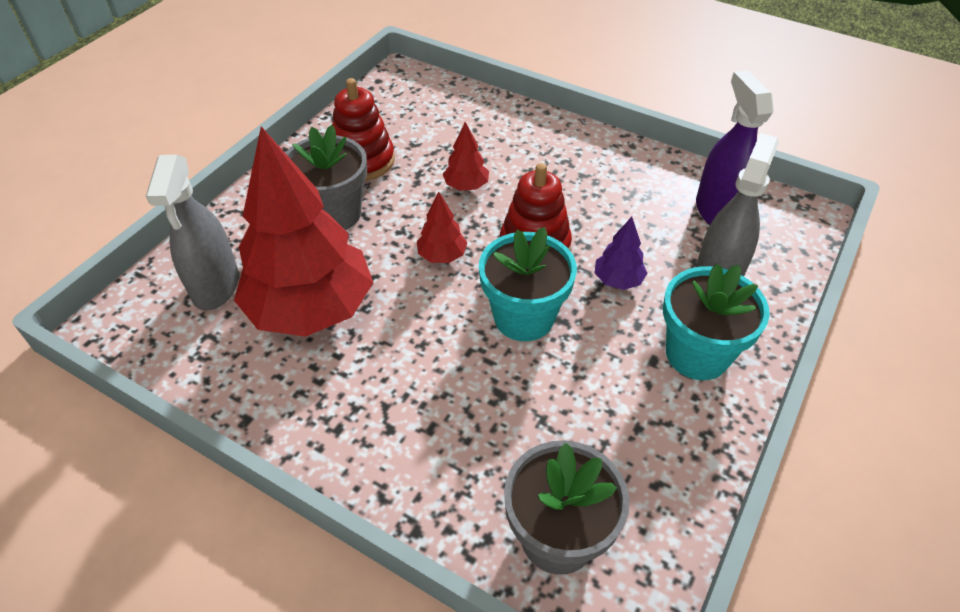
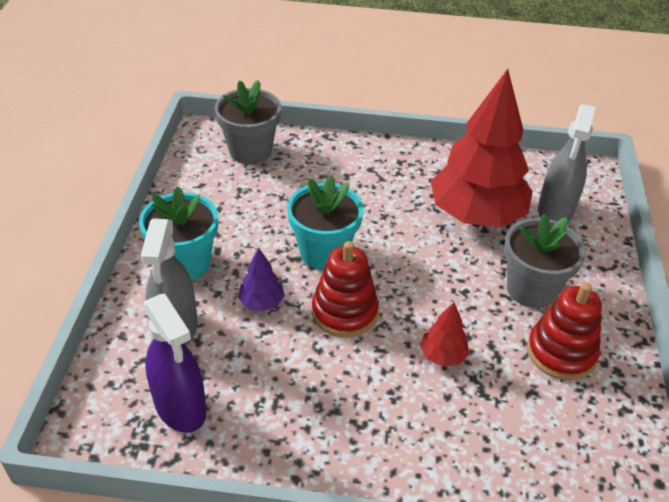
camera: 155 degrees right, 5 degrees down
grey spray bottle [146,155,239,310] -> grey spray bottle turned 135 degrees counterclockwise [538,104,596,222]
red tree [417,192,468,263] -> none

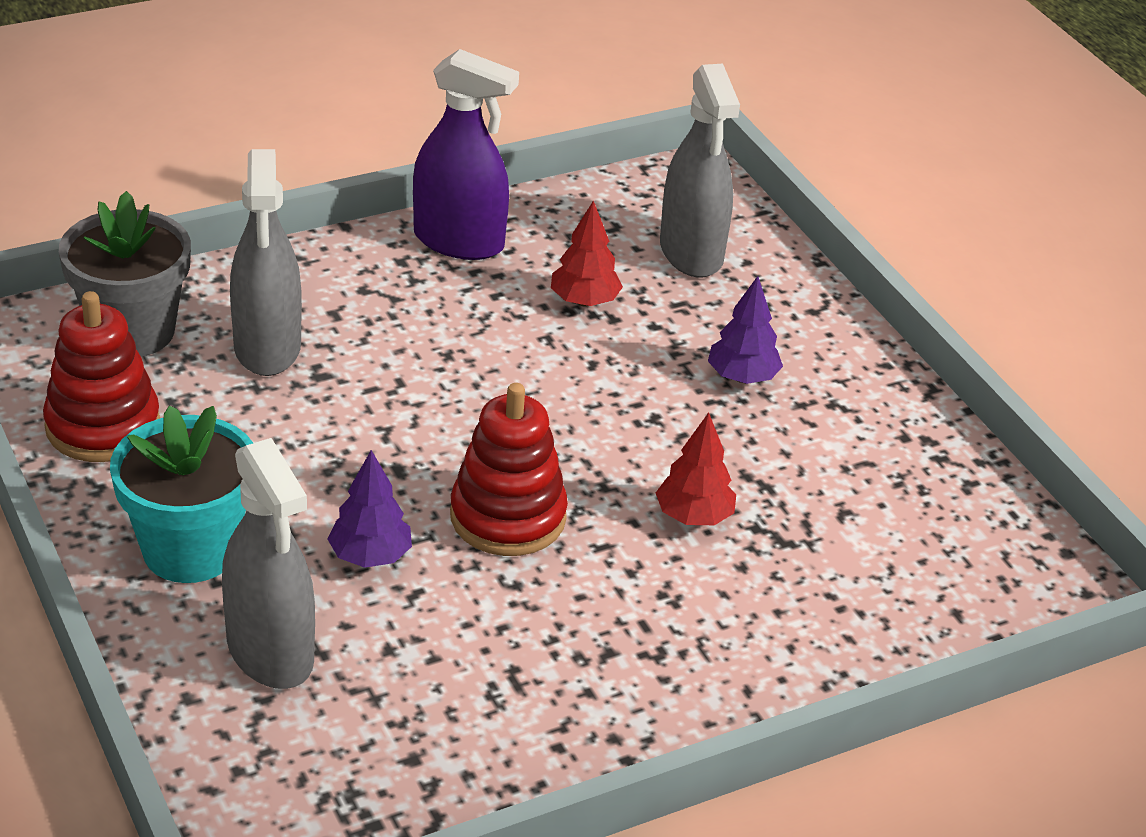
camera: 35 degrees left, 5 degrees down
purple spray bottle [144,294,207,433] -> purple spray bottle moved to [413,49,519,260]
turquoise flower pot [287,175,364,270] -> none
red tree [430,69,533,227] -> red tree [551,200,623,307], size x0.41
grey flower pot [504,213,586,308] -> purple tree [708,276,783,384]
red stacking toy [527,283,602,380] -> red stacking toy moved to [43,291,160,462]
none -> grey spray bottle [230,149,302,376]

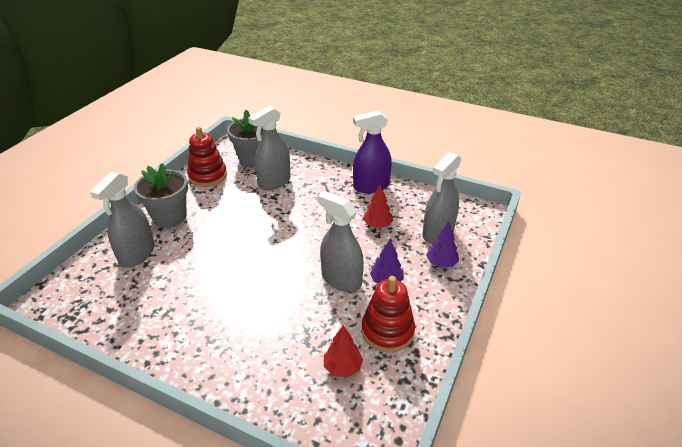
camera: 55 degrees right, 0 degrees up
turquoise flower pot [110,405,253,583] -> grey flower pot [134,163,188,228]
purple tree [328,450,412,568] -> purple tree moved to [426,222,459,267]
purple spray bottle [413,49,519,260] -> purple spray bottle turned 90 degrees clockwise [353,110,392,193]
red stacking toy [450,383,568,556] -> red stacking toy moved to [362,276,415,353]
red tree [656,412,736,525] -> red tree moved to [324,325,363,378]
none -> grey spray bottle [317,191,364,292]

